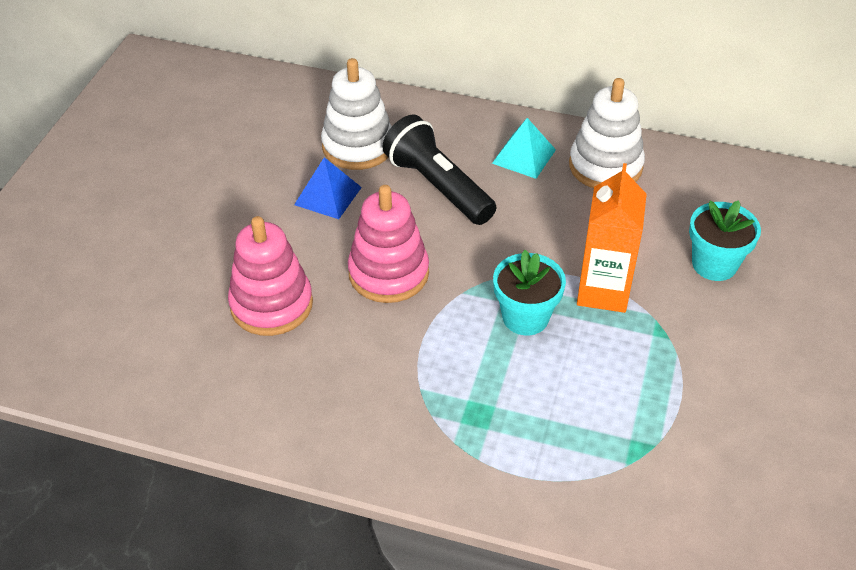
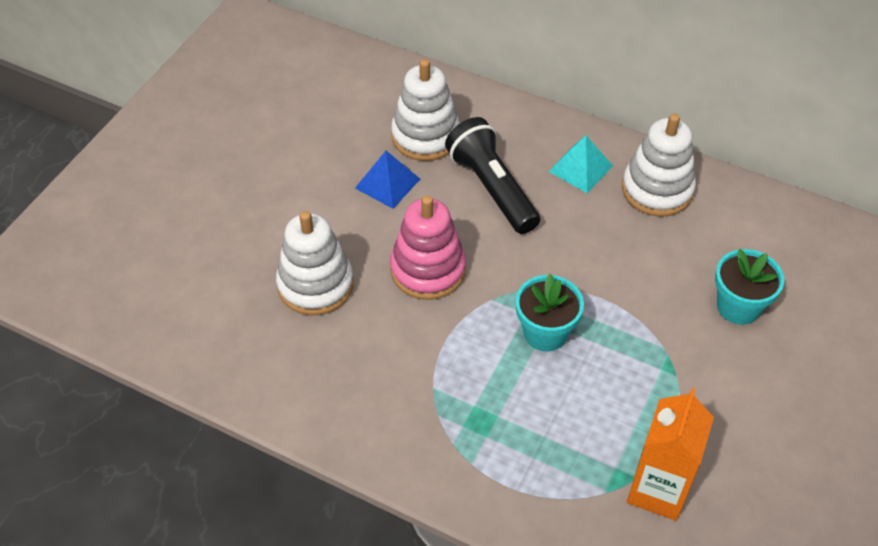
camera: 10 degrees right, 5 degrees up
pink stacking toy [228,216,313,336] -> white stacking toy [276,211,354,315]
orange carton [577,163,647,313] -> orange carton moved to [627,388,714,521]

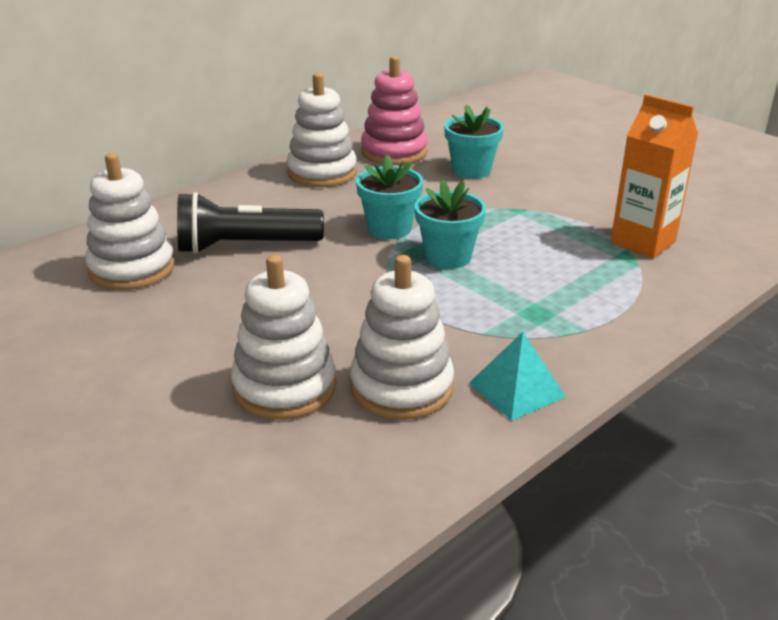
camera: 70 degrees left, 20 degrees down
blue pyramid [355,151,420,209] -> none
pink stacking toy [390,195,466,300] -> pink stacking toy moved to [361,56,428,165]
turquoise pyramid [548,135,613,193] -> turquoise pyramid moved to [469,332,566,421]
none -> white stacking toy [350,255,454,420]
none -> turquoise flower pot [356,155,423,239]

